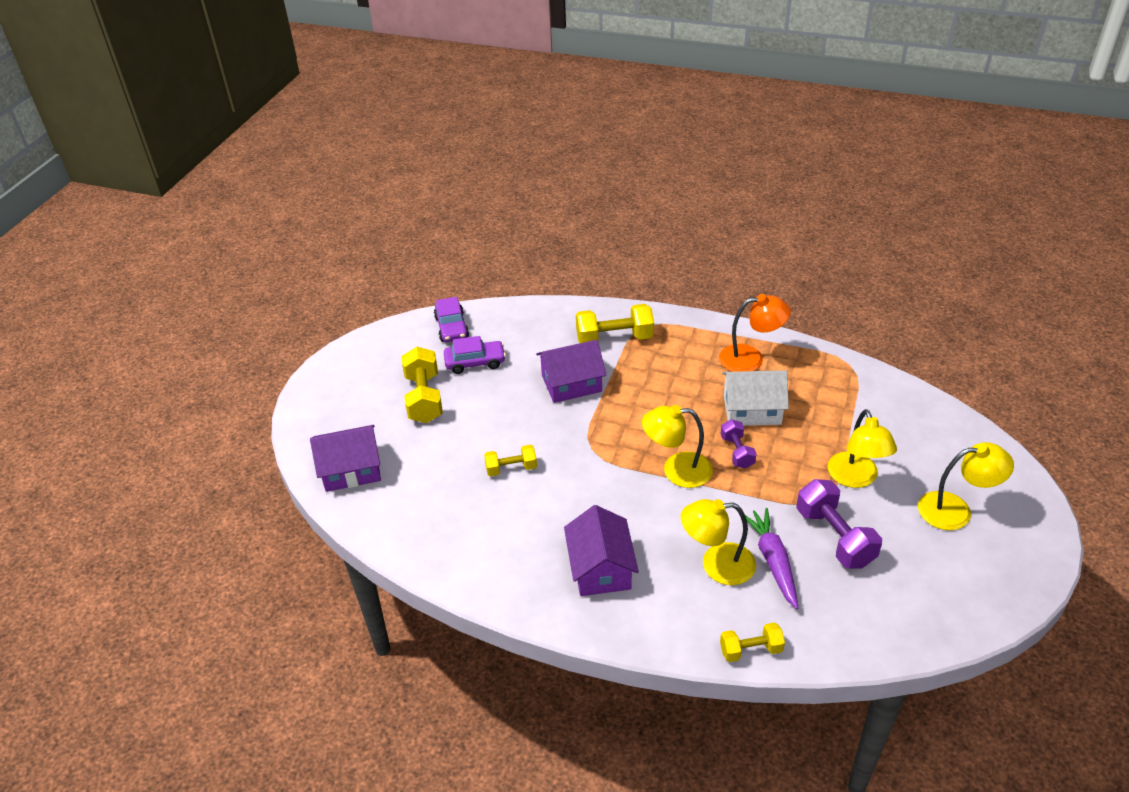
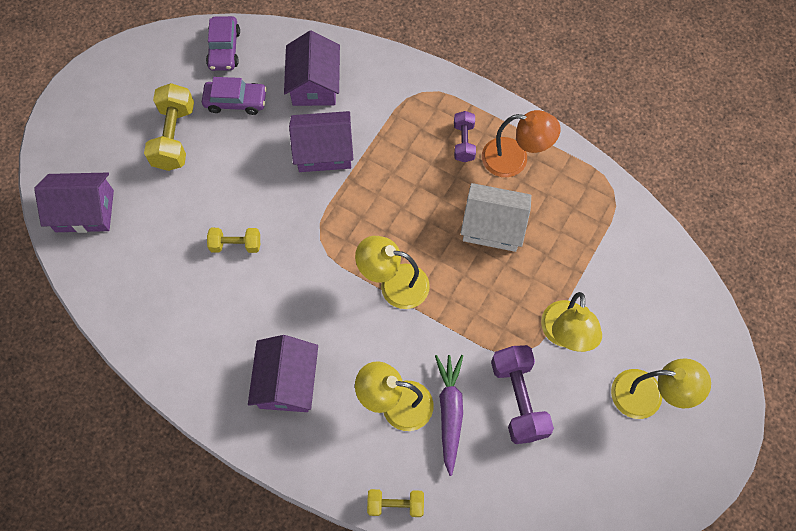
camera: 10 degrees right, 25 degrees up
yellow dumbbell [576,304,654,343] -> none
purple dumbbell [721,419,757,469] -> purple dumbbell moved to [454,111,476,162]
none -> purple house [284,30,340,106]

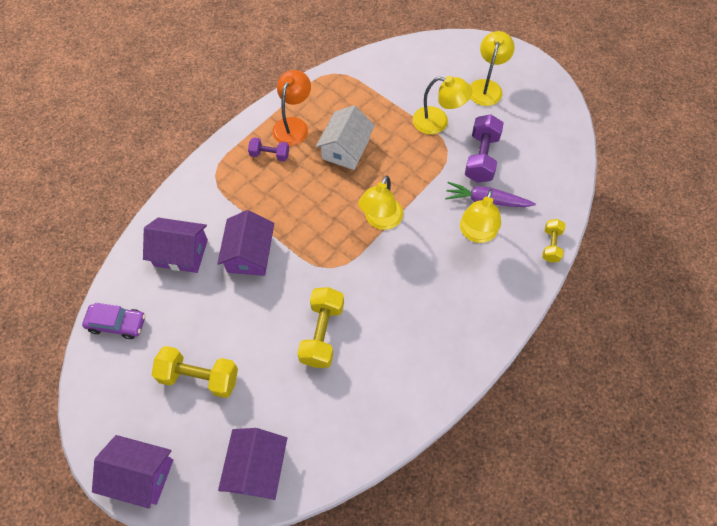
camera: 80 degrees left, 5 degrees down
purple car [202,77,267,115] -> none
yellow dumbbell [207,228,260,253] -> yellow dumbbell [297,287,344,368], size x1.69
purple house [248,335,318,412] -> purple house moved to [92,435,173,509]
purple dumbbell [491,345,554,444] -> purple dumbbell turned 75 degrees counterclockwise [465,115,504,183]

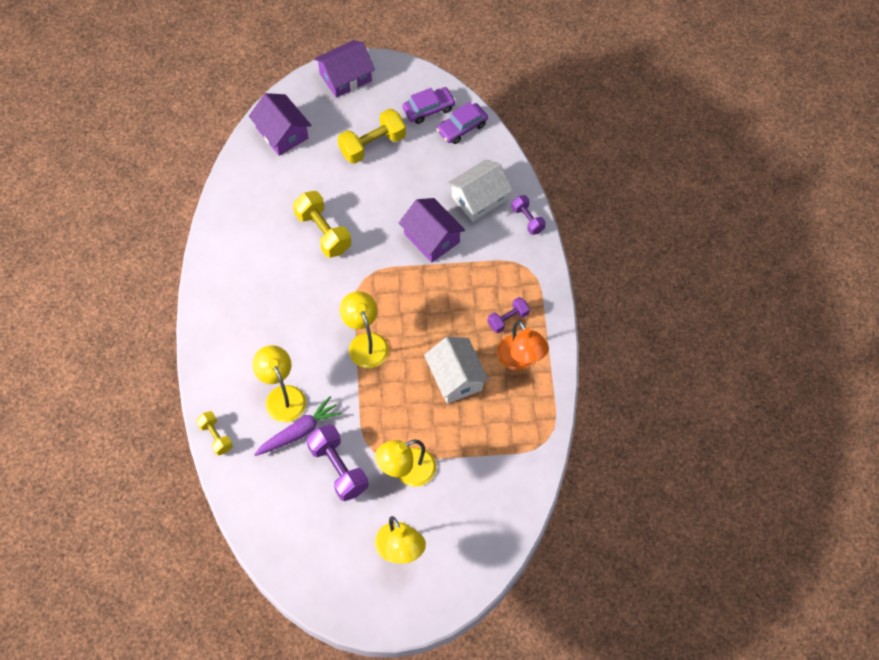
camera: 135 degrees right, 0 degrees up
purple house [143,218,208,273] -> white house [447,160,513,222]
none -> purple car [402,87,456,124]
none -> purple dumbbell [511,195,546,235]

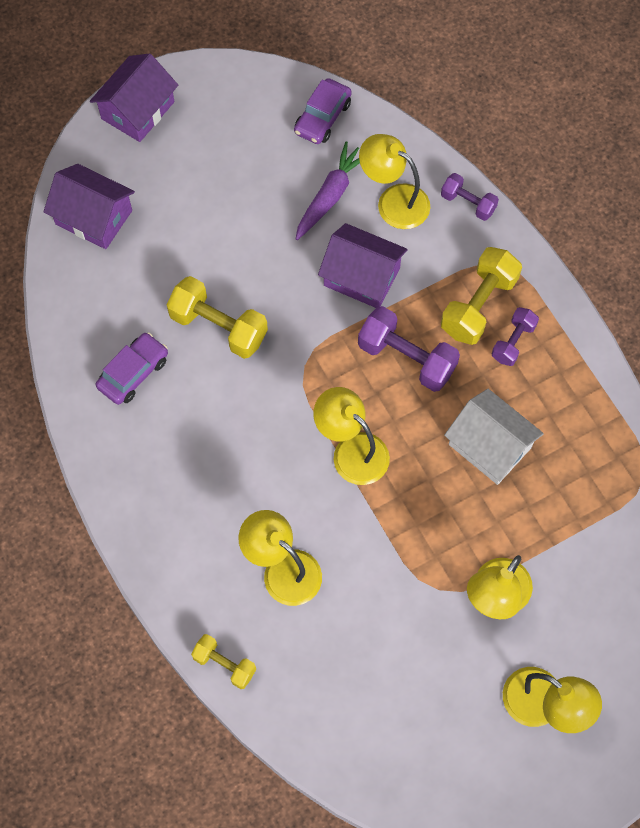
camera: 25 degrees left, 5 degrees up
purple carrot [254,397,342,456] -> purple carrot moved to [296,141,360,240]
purple dumbbell [306,424,368,501] -> purple dumbbell moved to [358,306,460,392]
yellow dumbbell [338,109,406,164] -> yellow dumbbell moved to [441,247,522,345]
purple car [402,87,456,124] -> purple car moved to [96,332,168,405]
white house [447,160,513,222] -> yellow lamp [359,134,430,229]
orange lamp [497,321,549,370] -> none

